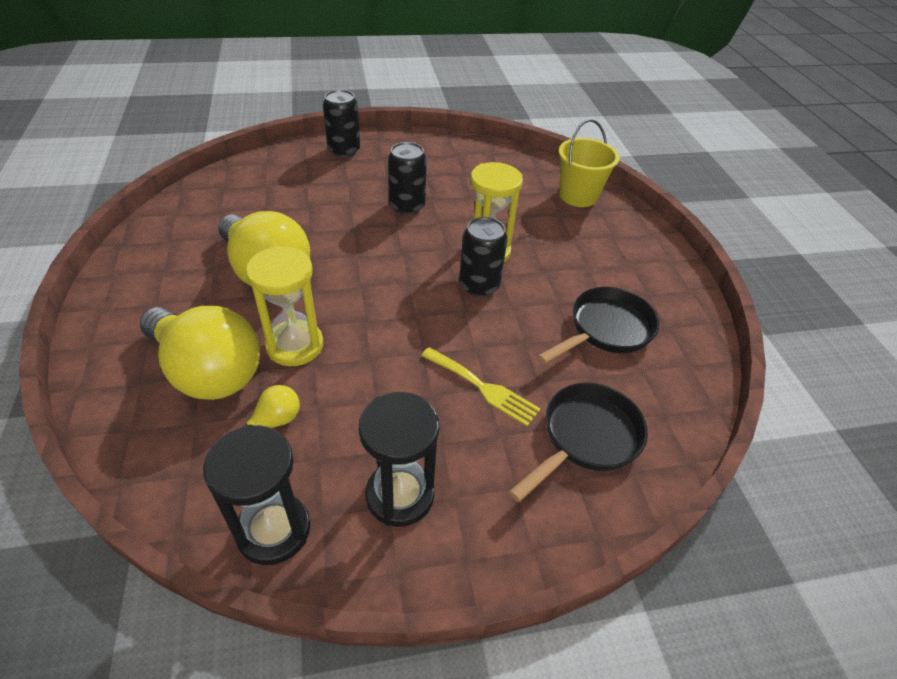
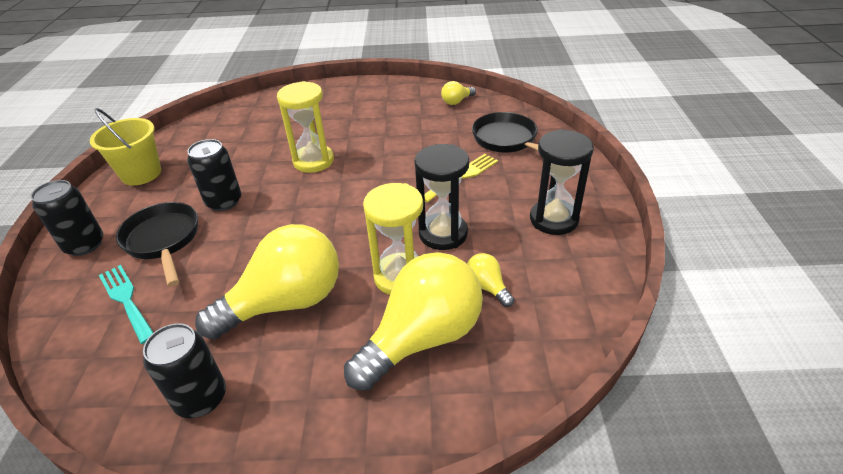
camera: 75 degrees left, 5 degrees down
black hourglass [203,425,310,565] -> black hourglass moved to [414,144,469,250]
black can [459,217,507,297] -> black can moved to [143,323,226,418]
black pan [537,287,659,364] -> black pan moved to [116,202,198,287]
yellow bucket [559,119,620,207] -> yellow bucket moved to [90,108,161,185]
none -> turquoise fork [99,265,154,344]
none -> yellow light bulb [441,81,476,105]

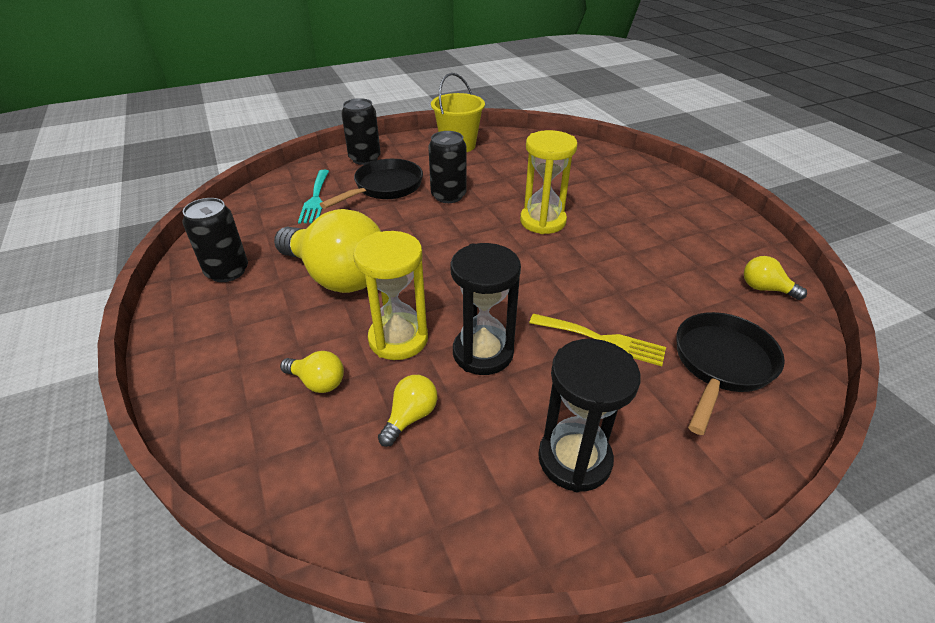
camera: 65 degrees right, 0 degrees up
turquoise fork [99,265,154,344] -> turquoise fork turned 150 degrees clockwise [298,170,329,223]
yellow light bulb [344,252,483,391] -> yellow light bulb [280,351,344,393], size x0.43

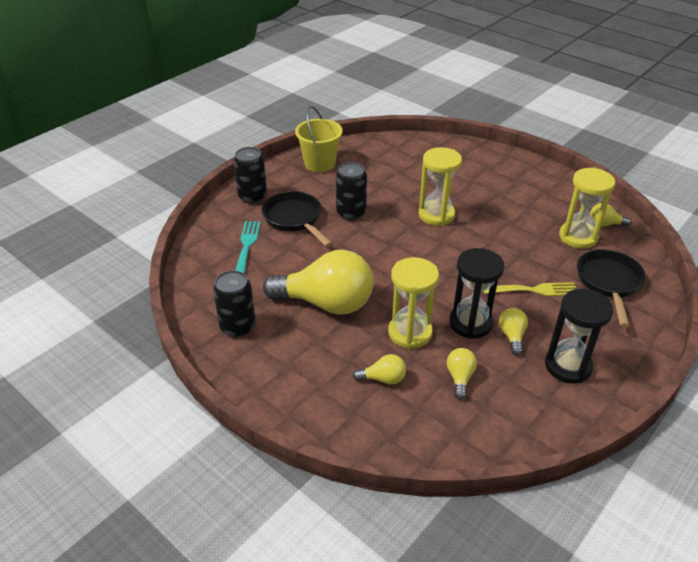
camera: 25 degrees left, 0 degrees up
turquoise fork [298,170,329,223] -> turquoise fork turned 150 degrees counterclockwise [236,221,261,274]
black pan [320,159,423,209] -> black pan turned 45 degrees counterclockwise [262,191,332,247]
none -> yellow light bulb [499,308,528,356]
none -> yellow hourglass [559,167,615,249]

